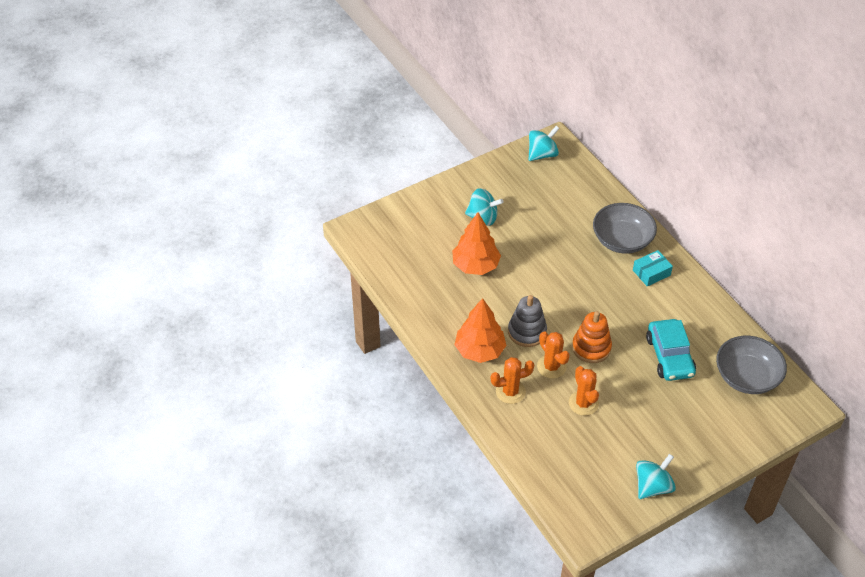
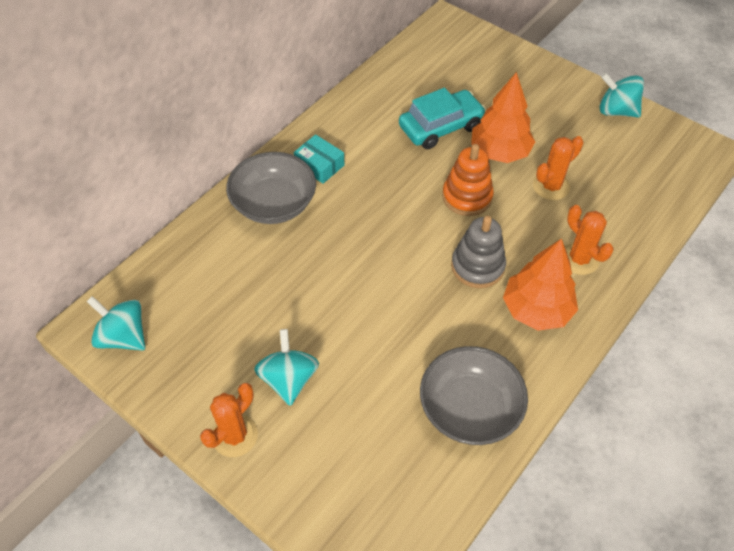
camera: 110 degrees left, 5 degrees up
orange tree [452,212,501,275] -> orange tree moved to [471,72,535,163]
orange cactus [537,331,570,379] -> orange cactus moved to [200,383,258,457]
grey bowl [716,336,787,394] -> grey bowl moved to [420,346,528,445]

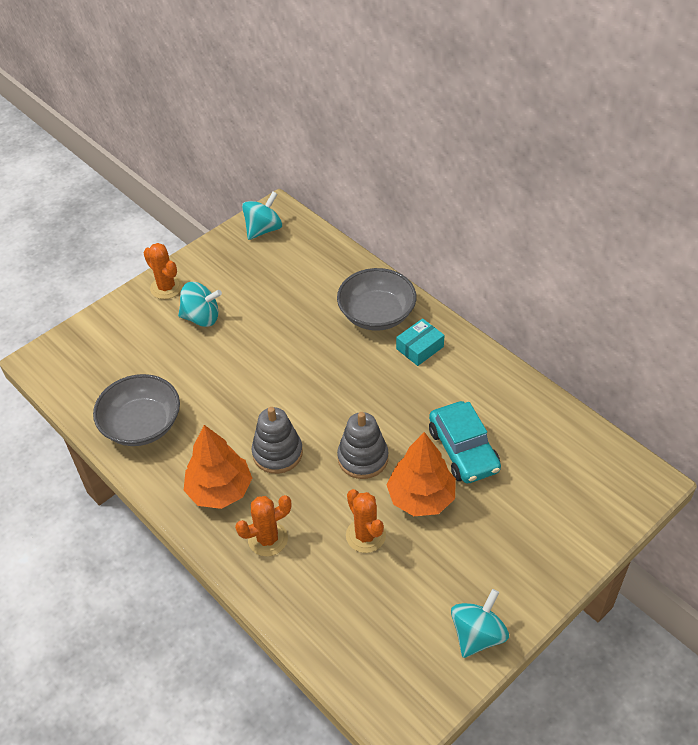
camera: 100 degrees right, 5 degrees down
orange stacking toy [442,144,494,216] -> grey stacking toy [337,412,388,479]

